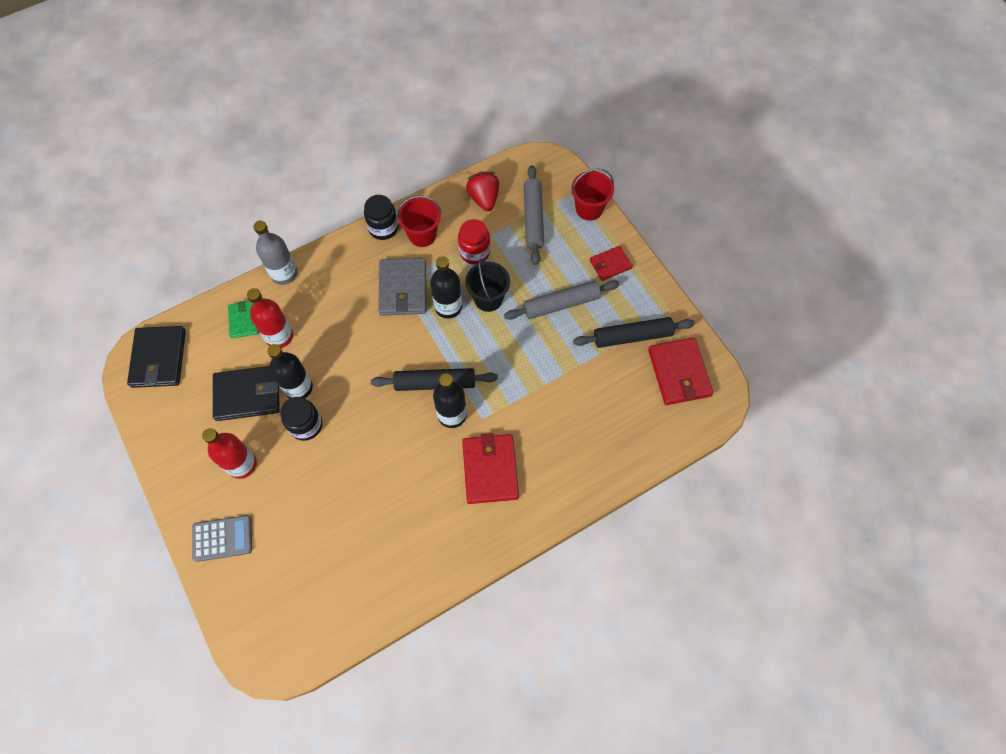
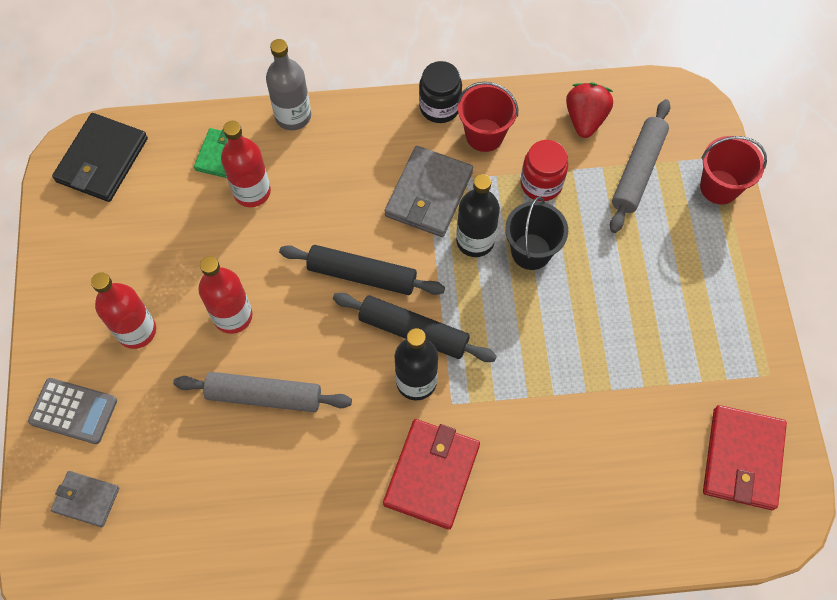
camera: 25 degrees right, 0 degrees up
black wallet [213,366,280,421] -> none
black bottle [267,344,313,399] -> none
black jar [280,397,322,441] -> red bottle [199,256,252,334]
grey rolling pin [504,280,620,320] -> grey rolling pin moved to [173,372,352,412]
black rolling pin [573,317,695,348] -> black rolling pin moved to [279,245,445,295]
red wallet [590,246,633,281] -> none
none -> grey wallet [51,471,119,527]

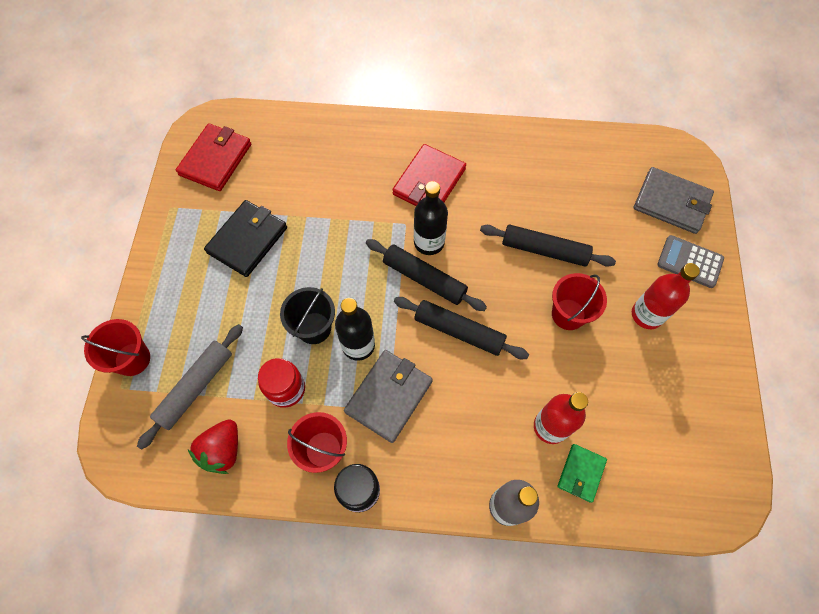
camera: 170 degrees left, 0 degrees up
grey wallet [51,471,119,527] -> grey wallet [634,167,714,234], size x1.69
black wallet [52,113,148,202] -> black wallet moved to [204,200,287,277]
grey rolling pin [173,372,352,412] -> black rolling pin [480,224,616,267]
red bottle [199,256,252,334] -> red bucket [552,273,607,330]

